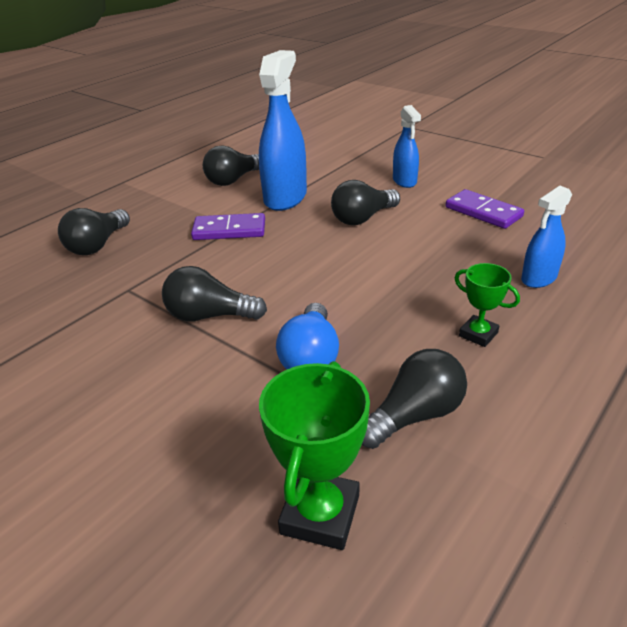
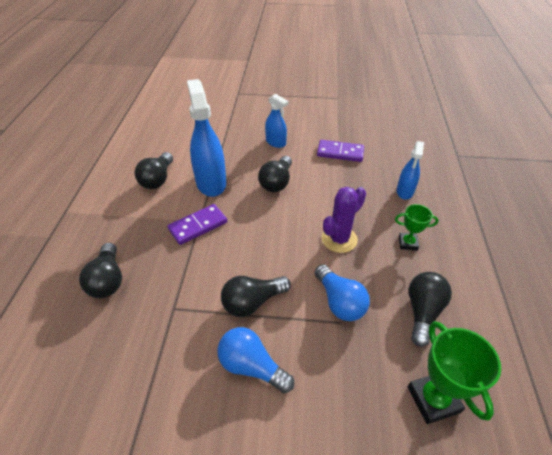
camera: 35 degrees left, 10 degrees up
none -> blue light bulb [217,327,294,393]
none -> purple cactus [322,187,366,253]

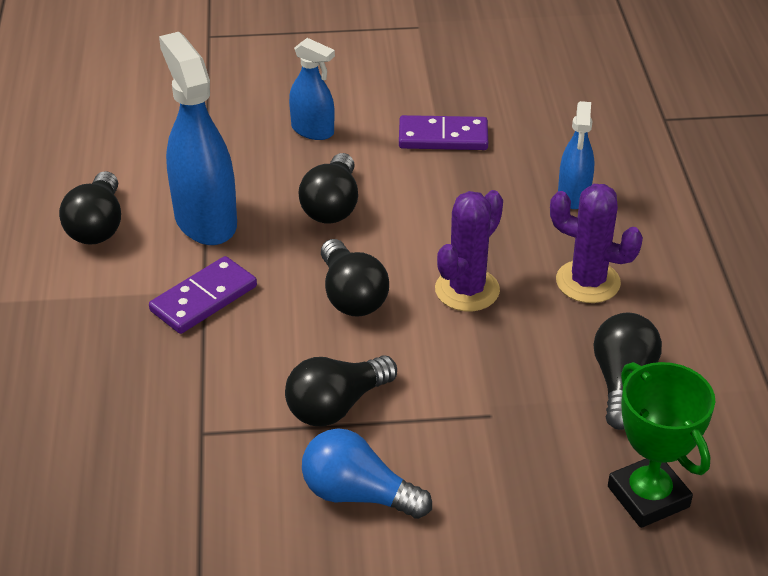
camera: 10 degrees left, 5 degrees down
black light bulb [79,243,122,298] -> black light bulb moved to [321,239,389,317]
blue light bulb [315,264,370,321] -> none
green trophy [395,204,438,251] -> purple cactus [550,184,643,303]

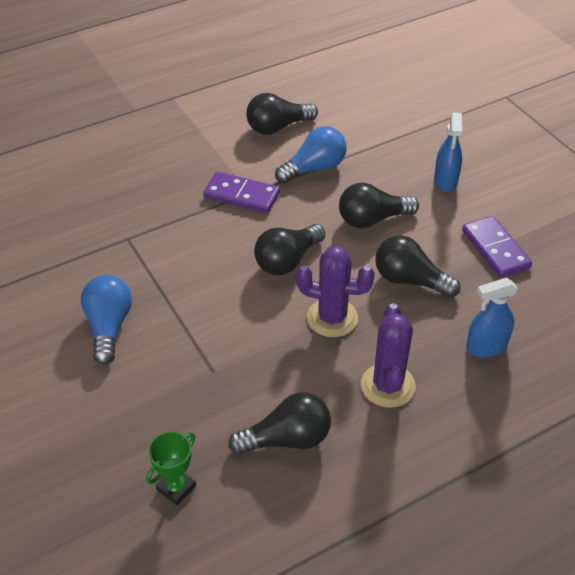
camera: 65 degrees right, 5 degrees up
blue spray bottle [159,32,237,245] -> blue light bulb [275,126,347,184]
black light bulb [285,355,397,426] -> black light bulb moved to [375,235,460,298]
green trophy [608,362,715,528] -> green trophy [146,431,196,505], size x0.60

